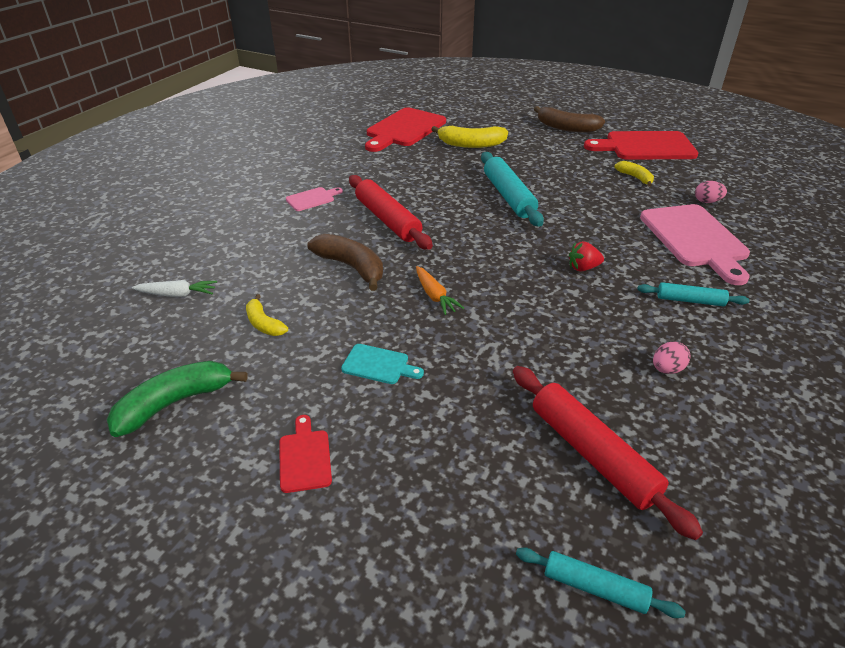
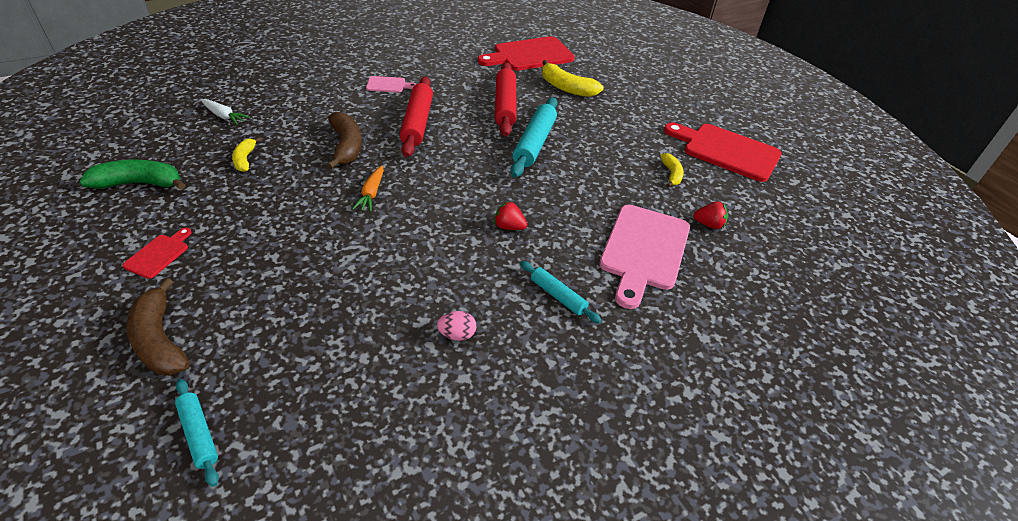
camera: 30 degrees right, 5 degrees up
turquoise cutting board [341,344,424,384] -> none
red rolling pin [513,366,703,540] -> red rolling pin moved to [495,62,517,137]
brown banana [534,106,605,133] -> brown banana moved to [127,278,189,375]
pink egg [695,181,727,203] -> red strawberry [693,201,728,229]

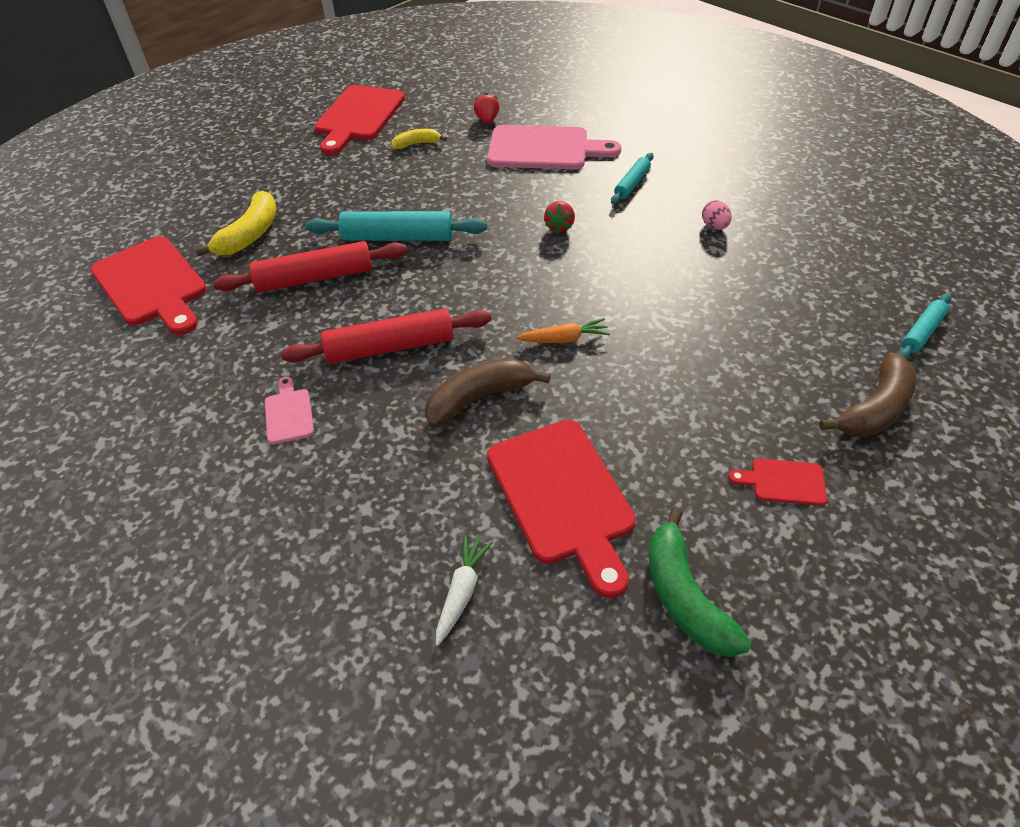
camera: 100 degrees left, 5 degrees up
yellow banana [232,137,261,172] -> red cutting board [487,420,636,598]

